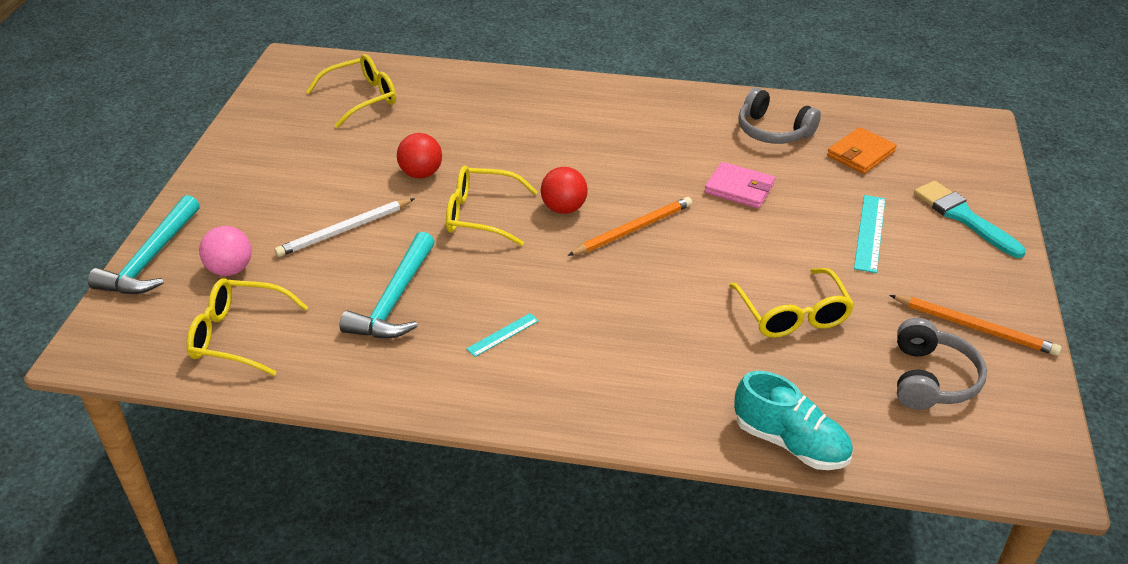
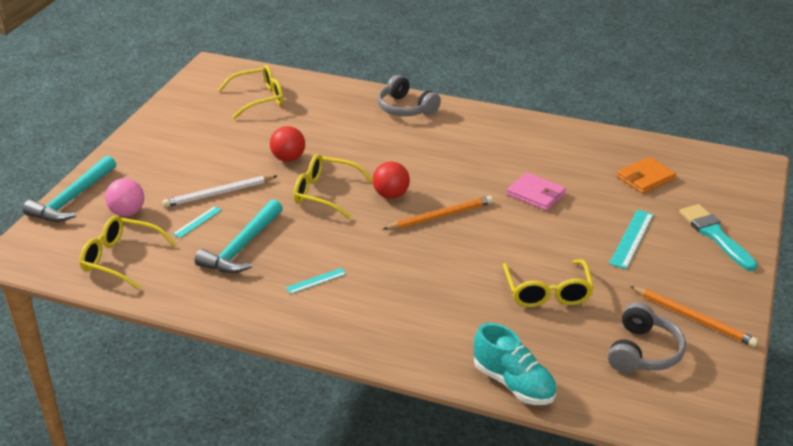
camera: 10 degrees right, 5 degrees down
grey headphones [738,88,821,144] -> grey headphones moved to [378,75,441,116]
none -> turquoise ruler [173,206,221,238]

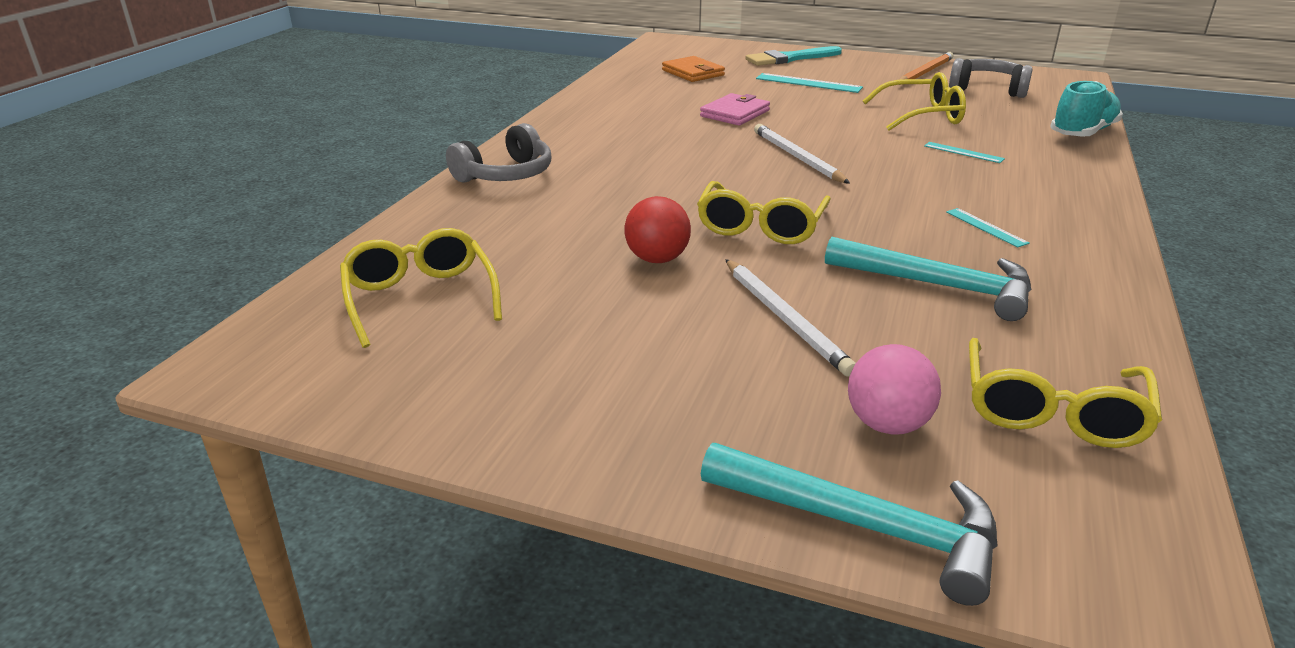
camera: 90 degrees left, 5 degrees down
turquoise ruler [173,206,221,238] -> turquoise ruler moved to [924,142,1005,163]
red ball [373,162,410,199] -> none
orange pencil [382,196,493,230] -> white pencil [754,124,850,184]

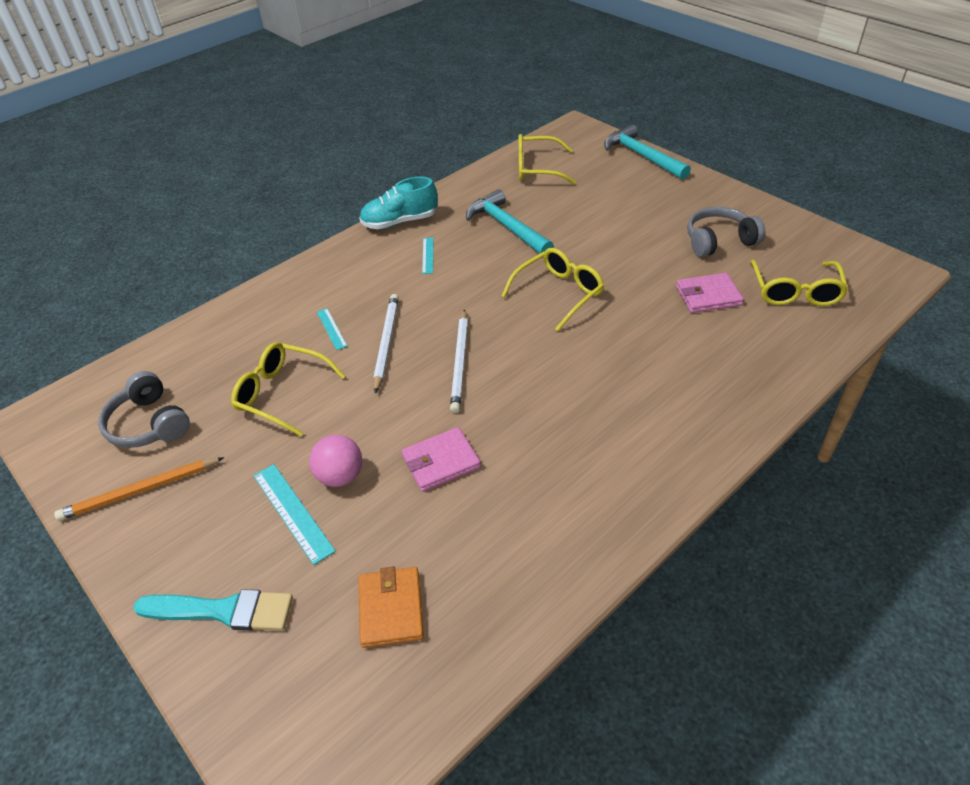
camera: 150 degrees left, 15 degrees up
grey headphones [446,123,551,183] -> grey headphones moved to [687,207,765,257]
red ball [624,196,691,263] -> none
white pencil [725,259,856,377] -> white pencil moved to [373,294,399,393]
pink ball [848,344,941,435] -> pink ball moved to [309,434,362,487]
yellow glasses [969,338,1162,448] -> yellow glasses turned 135 degrees counterclockwise [519,134,576,184]
turquoise shoe [1050,81,1123,136] -> turquoise shoe moved to [359,177,438,229]
none -> pink wallet [676,273,744,313]

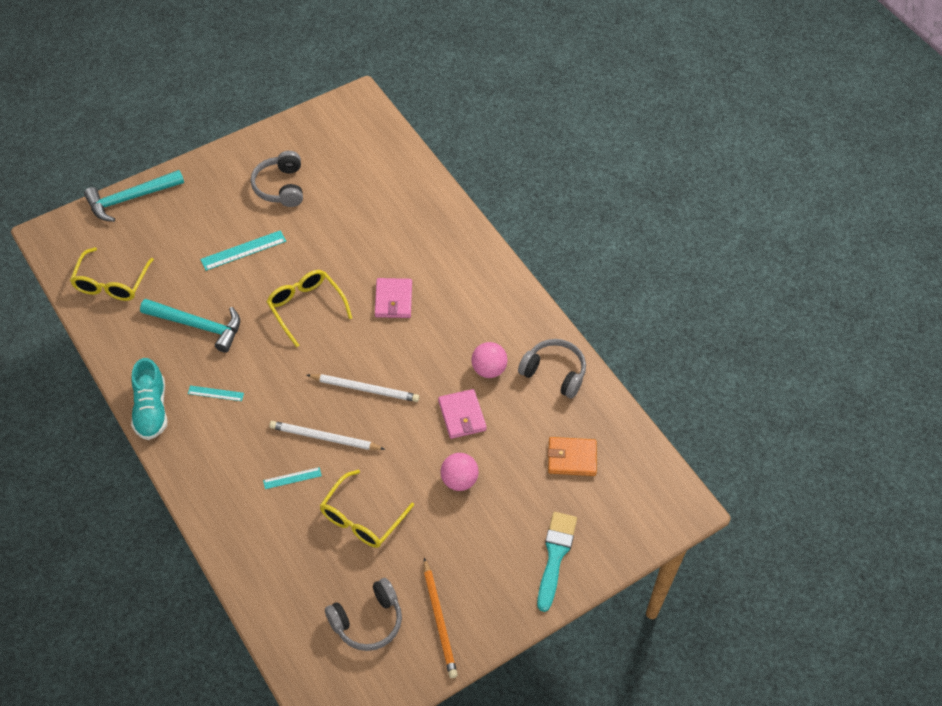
camera: 85 degrees left, 10 degrees up
turquoise ruler [253,464,336,565] -> turquoise ruler moved to [200,230,286,271]
turquoise hammer [466,189,554,254] -> turquoise hammer turned 135 degrees counterclockwise [140,299,240,353]
pink wallet [676,273,744,313] -> pink wallet moved to [375,278,412,318]
yellow glasses [749,260,849,306] -> none
none -> pink ball [471,342,508,378]
none -> grey headphones [518,339,586,398]

